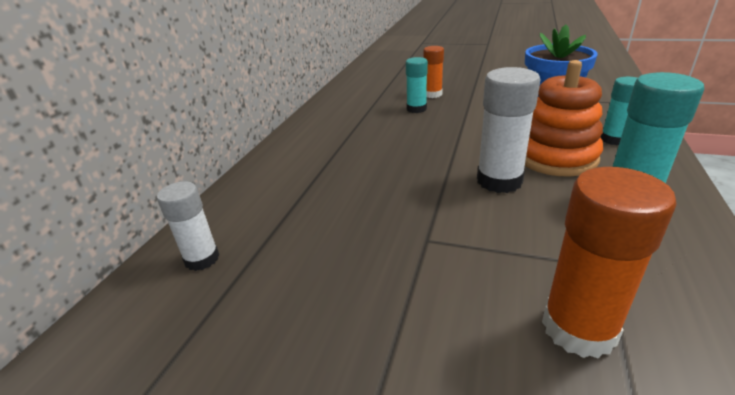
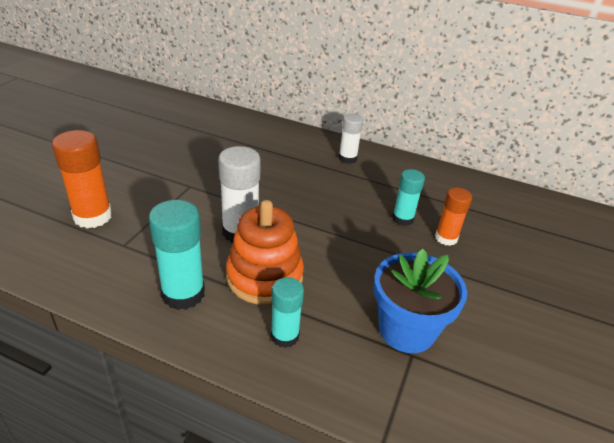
camera: 90 degrees right, 5 degrees up
white glue stick [157,181,220,271] -> white glue stick moved to [339,113,363,164]

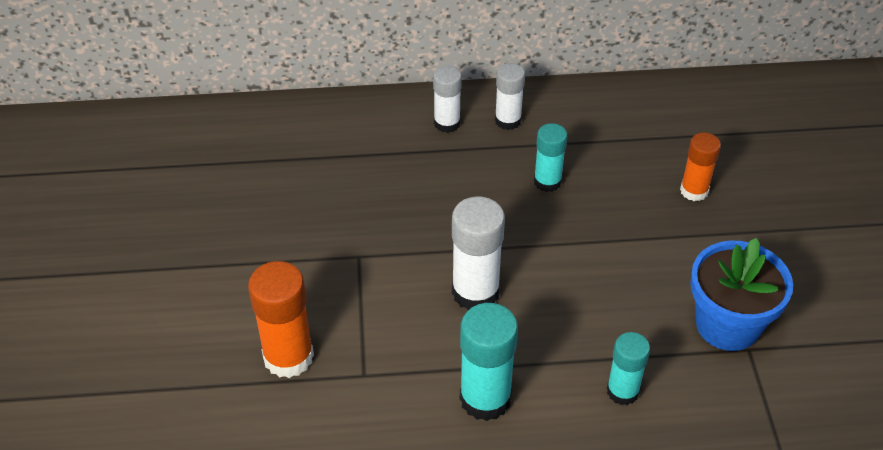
camera: 25 degrees left, 10 degrees up
orange stacking toy [226,200,304,305] -> none
turquoise glue stick [392,169,425,226] -> turquoise glue stick moved to [534,123,567,192]
none -> white glue stick [433,66,462,133]

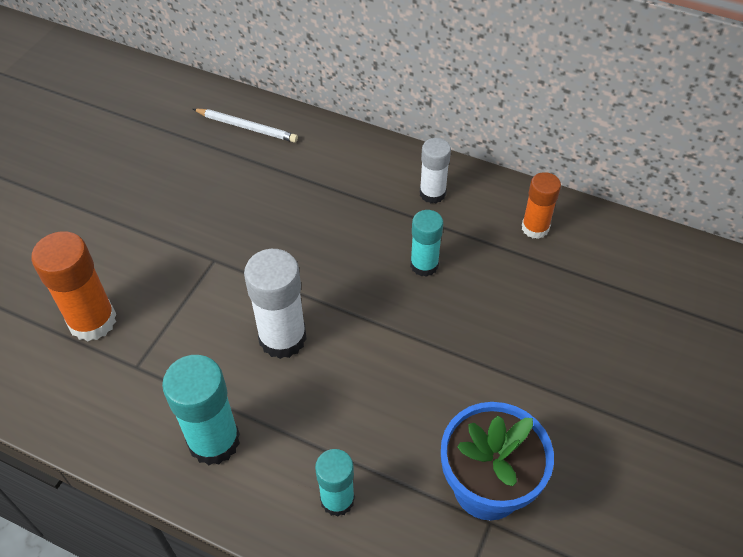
camera: 30 degrees right, 5 degrees up
white glue stick [433,66,462,133] -> none
orange glue stick [680,132,721,201] -> orange glue stick moved to [522,172,561,239]
none -> white pencil [193,109,298,143]

